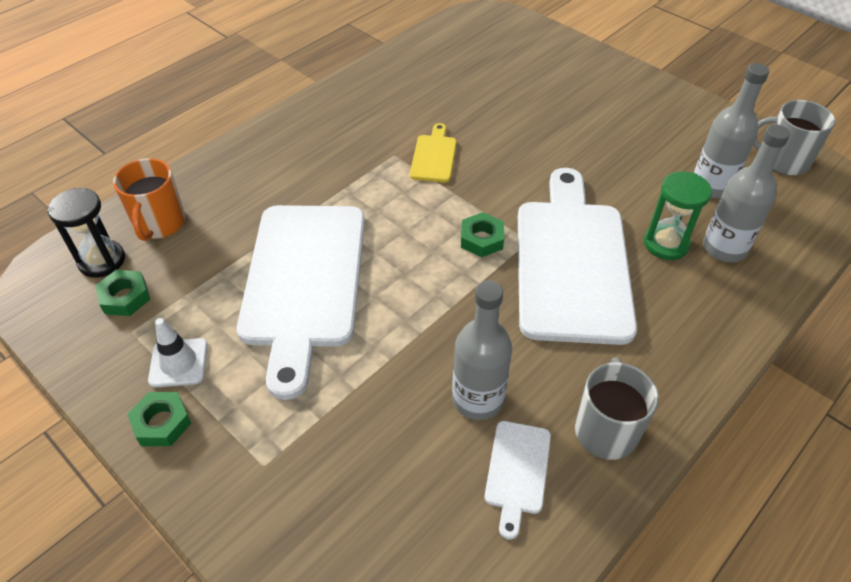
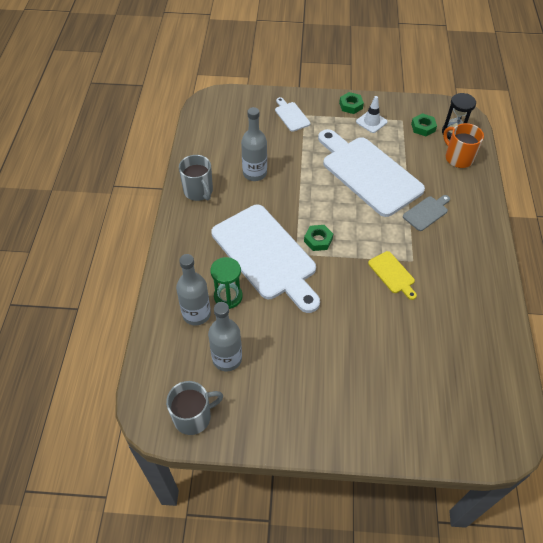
camera: 140 degrees right, 5 degrees up
white cutting board [485,421,551,540] -> white cutting board moved to [275,97,310,132]
none -> grey cutting board [403,195,450,231]

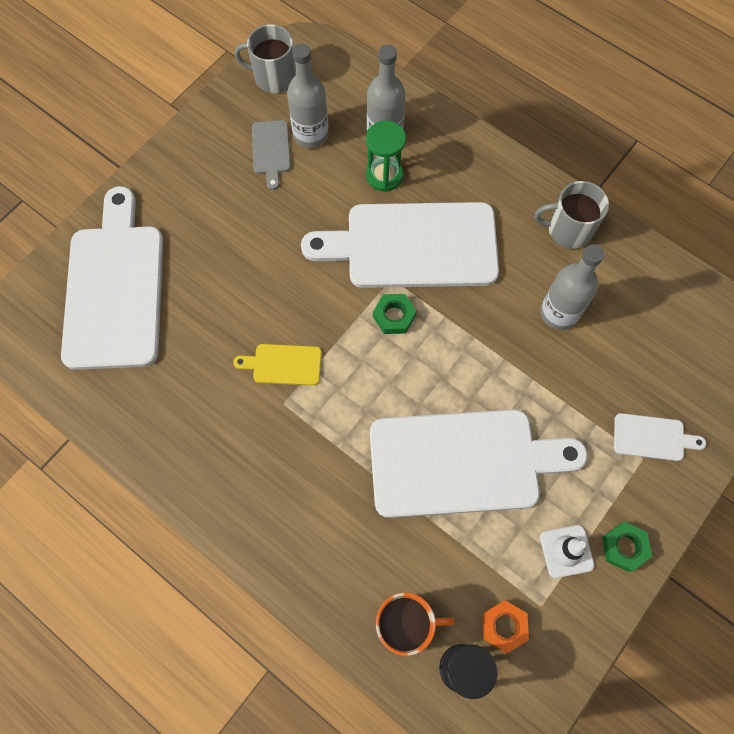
camera: 125 degrees right, 15 degrees up
grey mug [166,381,223,435] -> grey mug turned 90 degrees clockwise [234,24,296,93]
grey cutting board [403,195,450,231] -> grey cutting board moved to [252,120,291,190]
green nut [411,113,437,136] -> orange nut [482,600,529,653]
none -> white cutting board [61,186,163,370]

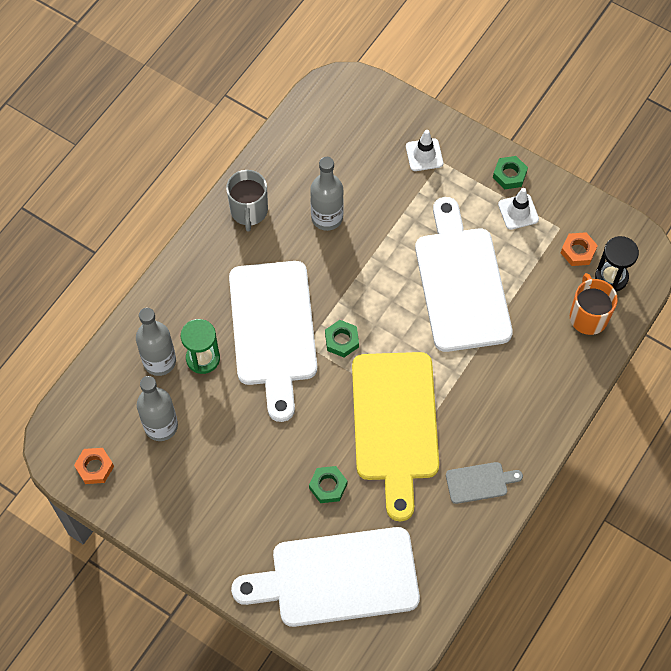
camera: 95 degrees left, 5 degrees down
yellow cutting board [233,344,322,386] -> yellow cutting board [352,352,439,521], size x2.36
grey mug [234,24,296,93] -> orange nut [74,448,114,484]
grey cutting board [252,120,291,190] -> grey cutting board moved to [446,462,523,504]
white cutting board [614,413,706,461] -> white traffic cone [406,130,443,171]
none -> green nut [309,466,347,503]

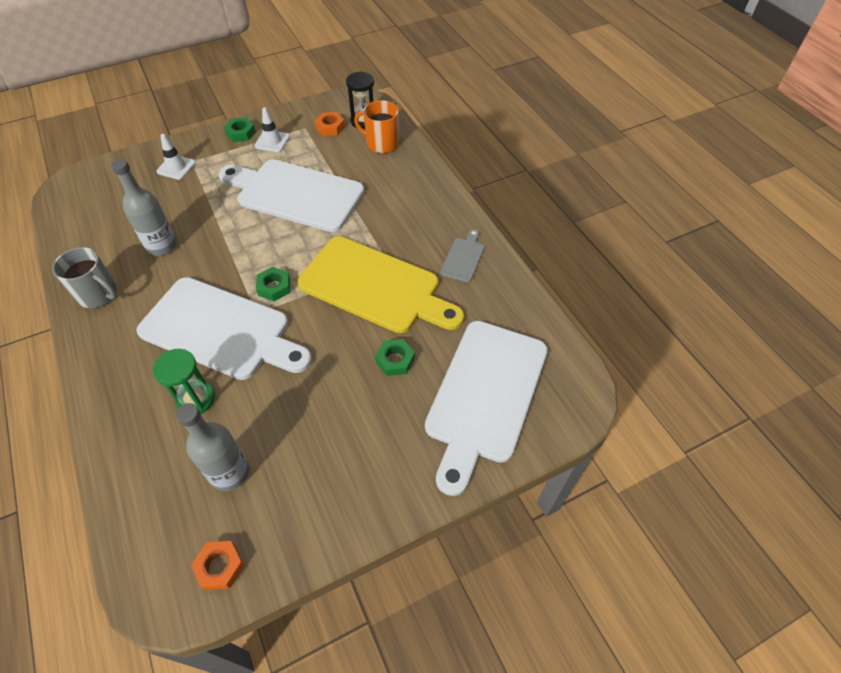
camera: 60 degrees left, 10 degrees down
grey bottle [136,308,176,376] -> none

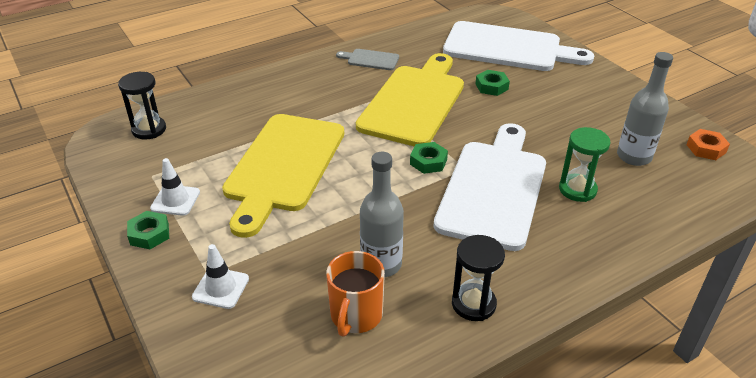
camera: 95 degrees left, 15 degrees down
grey mug [52,247,117,308] -> black hourglass [452,235,505,321]
white cutting board [218,159,364,232] -> yellow cutting board [222,114,344,238]
orange nut [315,112,345,136] -> none
orange mug [354,100,399,153] -> orange mug moved to [326,251,385,337]

